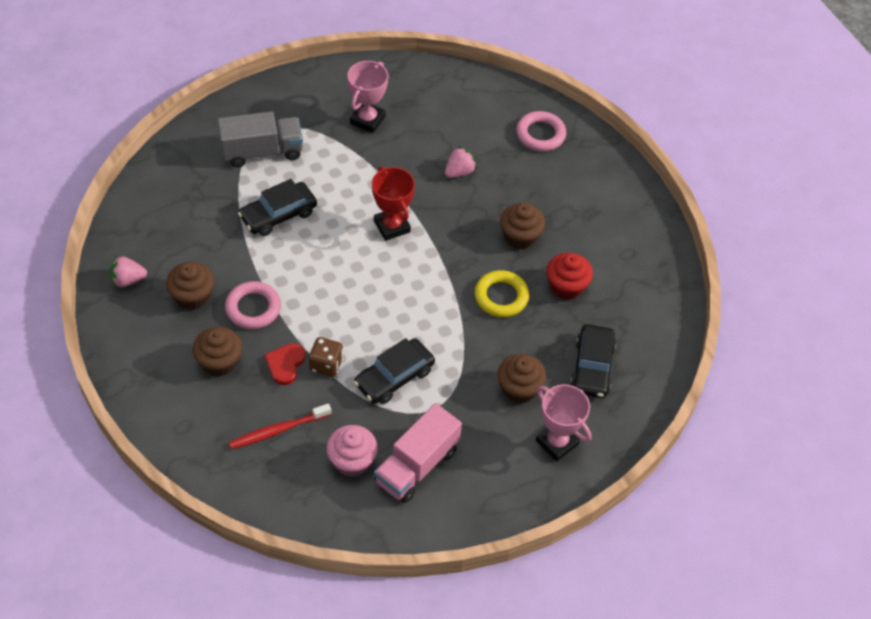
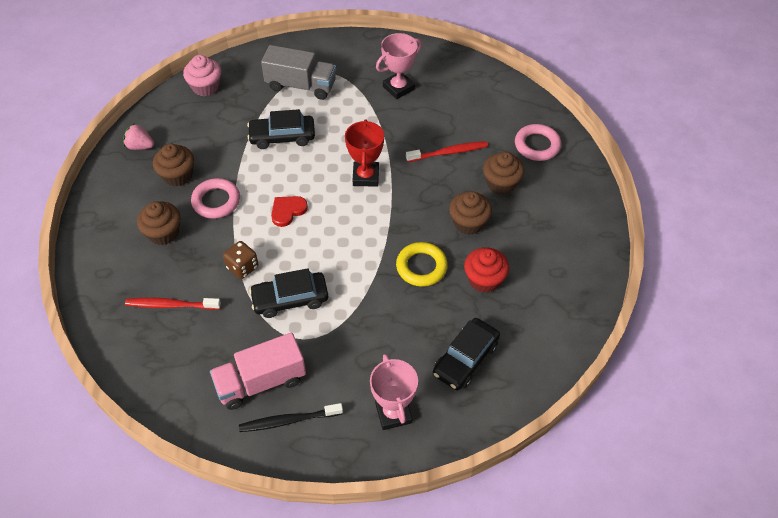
camera: 30 degrees right, 0 degrees up
red heart [264,343,306,385] -> red heart moved to [271,196,308,227]
pink cupcake [326,425,378,477] -> pink cupcake moved to [183,55,221,96]
pink strawberry [445,146,477,178] -> red toothbrush [406,141,488,162]
brown cupcake [497,354,547,404] -> brown cupcake moved to [483,152,524,195]
none -> black toothbrush [239,403,343,432]

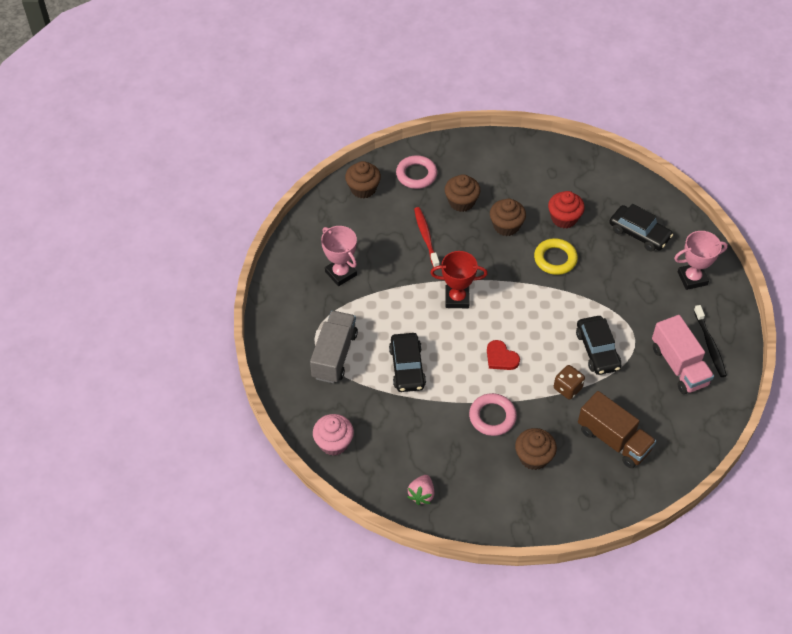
camera: 90 degrees left, 0 degrees up
red toothbrush [125,298,221,310] -> brown truck [578,391,656,468]
brown cupcake [153,144,194,186] -> brown cupcake moved to [345,161,381,199]

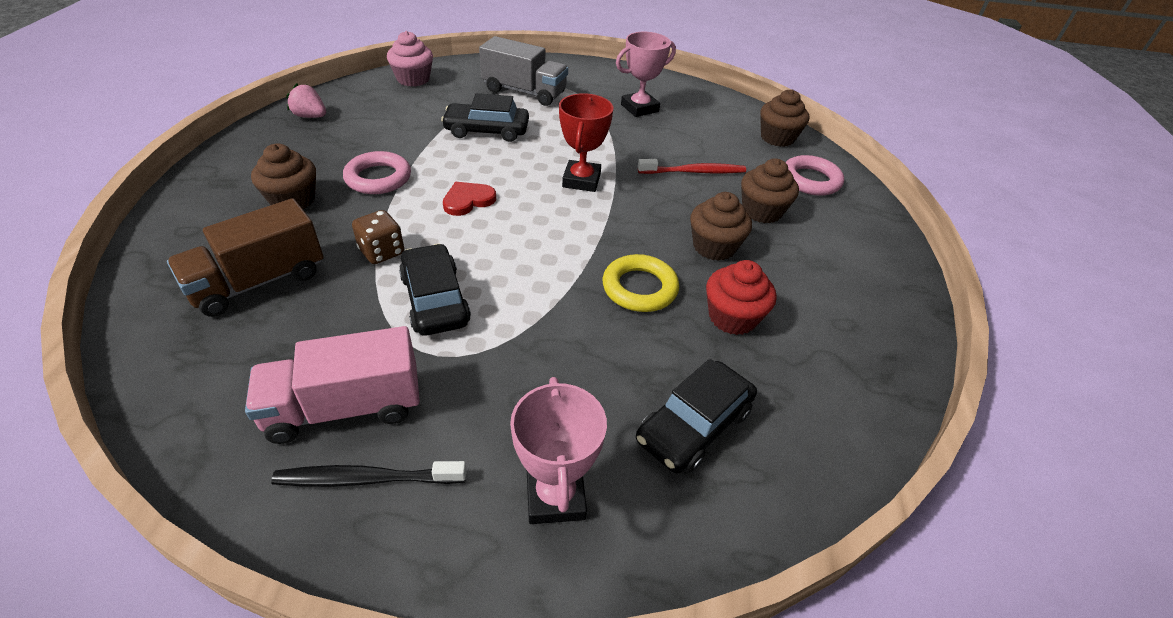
camera: 95 degrees right, 10 degrees down
black car [576,316,622,375] -> black car turned 75 degrees clockwise [399,244,471,336]

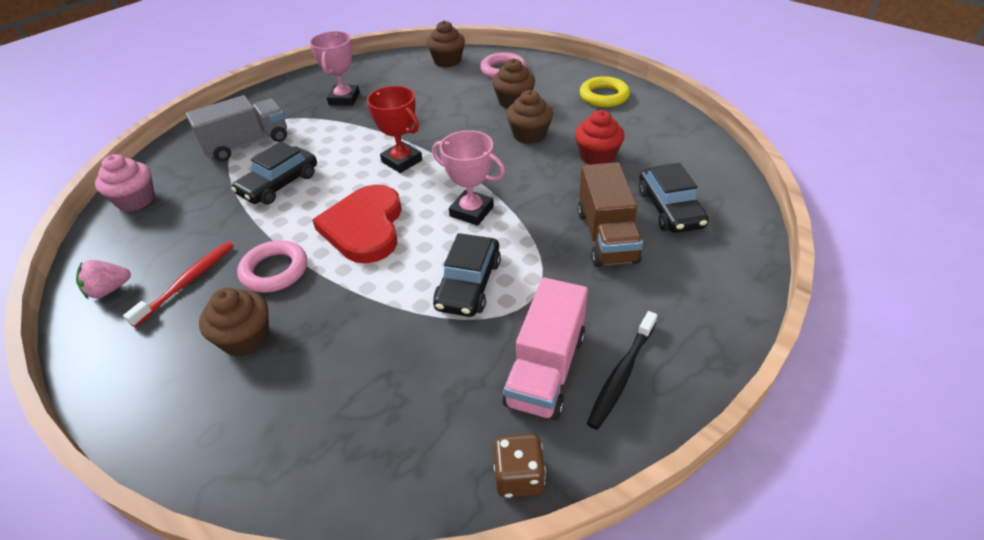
camera: 50 degrees left, 0 degrees up
brown truck [167,198,324,317] -> brown truck moved to [577,162,643,267]
brown dice [352,210,404,264] -> brown dice moved to [493,434,546,498]
black car [399,244,471,336] -> black car turned 90 degrees counterclockwise [433,233,501,317]
red heart [443,182,496,216] -> red heart [312,185,402,263], size x1.98
pink trophy [510,377,607,524] -> pink trophy moved to [432,130,505,226]
yellow ring [603,254,679,312] -> yellow ring moved to [580,76,630,107]
red toothbrush [638,159,746,174] -> red toothbrush moved to [123,242,234,327]

